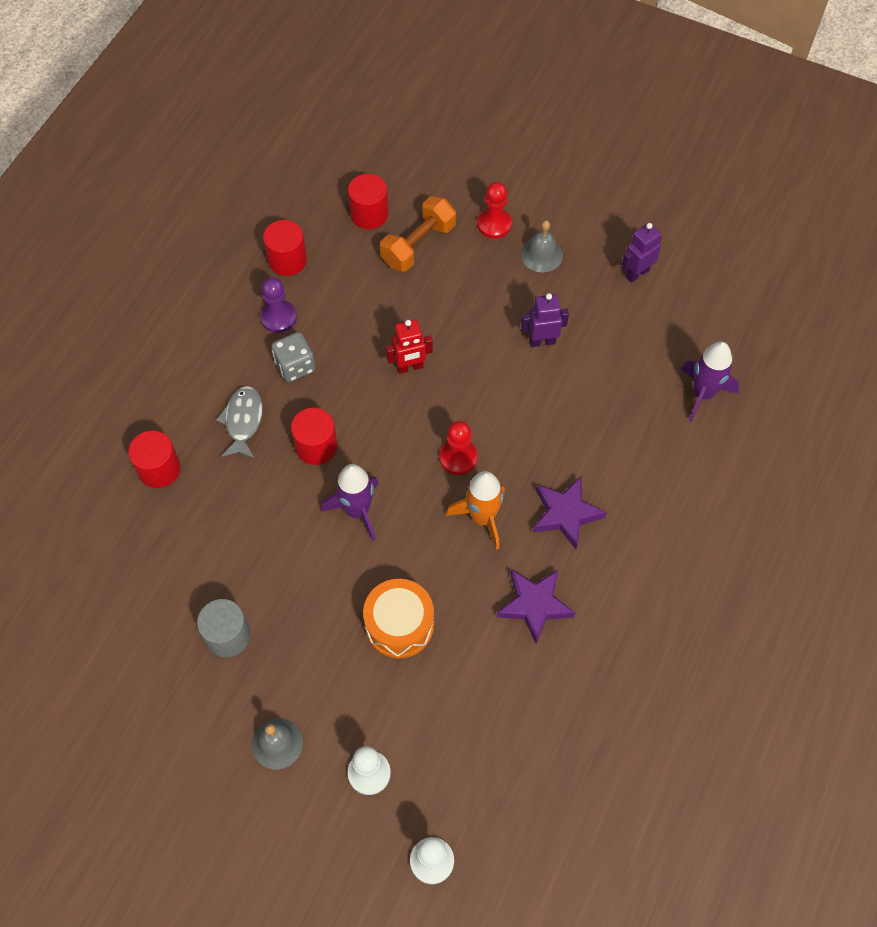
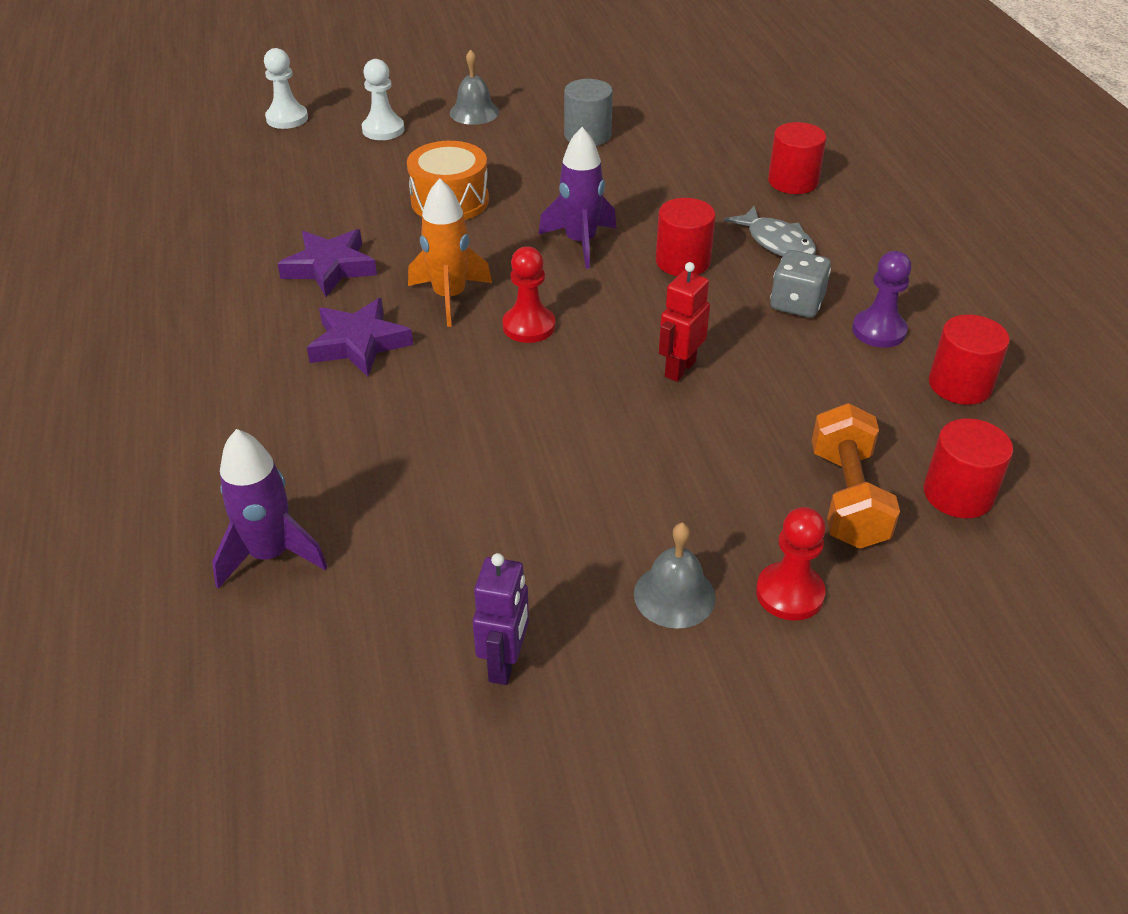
camera: 140 degrees right, 20 degrees down
purple robot [521,293,569,347] -> none

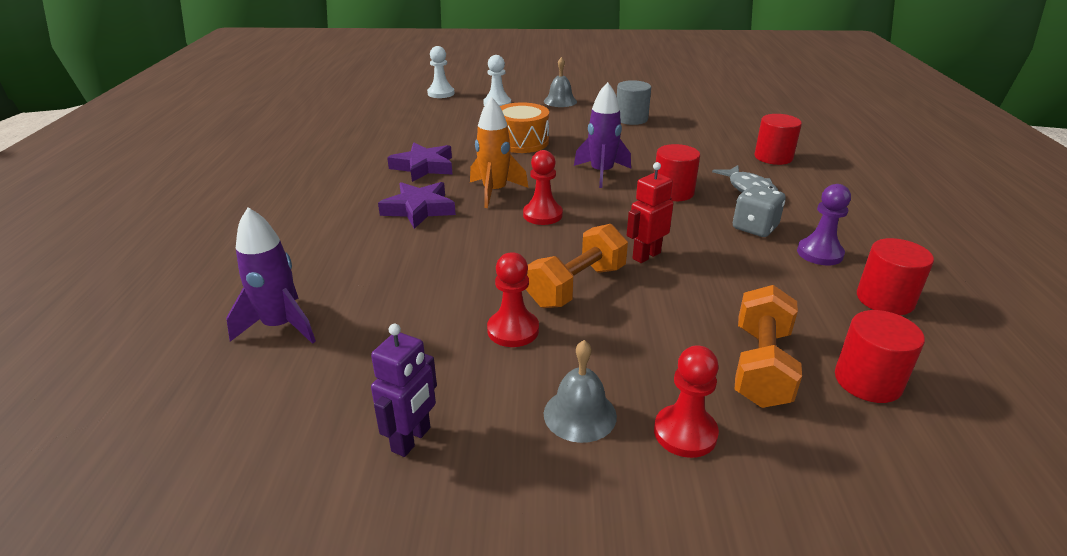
camera: 15 degrees right, 10 degrees down
none -> red pawn [487,252,539,347]
none -> orange dumbbell [526,224,628,308]

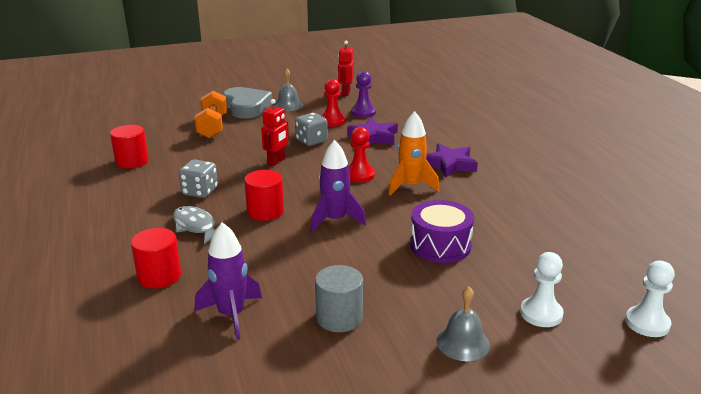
camera: 160 degrees right, 5 degrees down
purple rocket [226,207,316,344] -> purple rocket moved to [195,222,262,340]
purple robot [371,324,437,457] -> red robot [338,41,354,96]
purple star [387,143,453,182] -> purple star moved to [347,118,398,145]
orange drum [500,102,549,153] -> purple drum [410,200,474,263]
orange dumbbell [526,224,628,308] -> grey dice [295,113,328,146]
red pawn [654,345,719,458] -> grey heart [223,87,272,119]
purple pawn [797,184,851,265] -> purple pawn moved to [351,71,376,118]
red cylinder [835,310,925,403] -> none

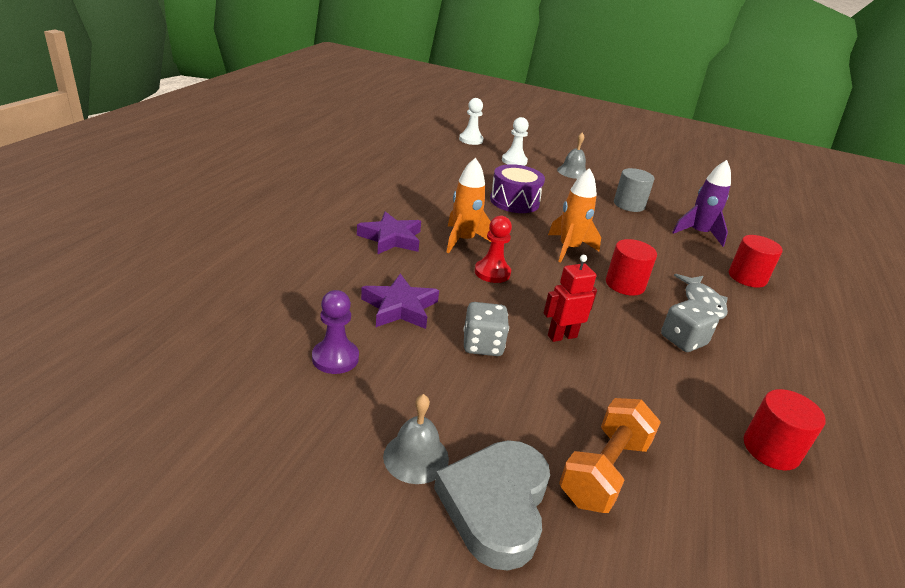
camera: 145 degrees left, 5 degrees up
purple rocket [311,140,366,232] -> orange rocket [548,168,601,263]
red pawn [322,79,345,127] -> none
red robot [338,41,354,96] -> none

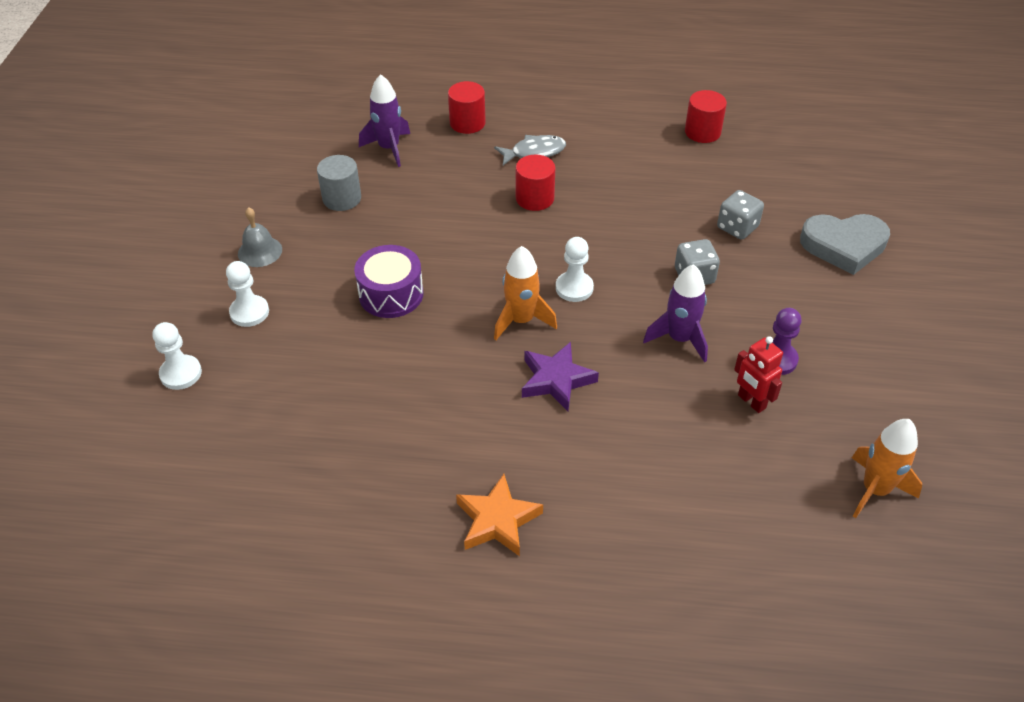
camera: 100 degrees left, 15 degrees up
purple star [361,273,439,329] -> purple rocket [643,264,708,363]
grey bell [383,394,449,484] -> none
red pawn [475,216,512,283] -> white pawn [556,237,594,302]
red robot [544,255,597,342] -> red robot moved to [734,336,783,413]
orange rocket [548,168,601,263] -> orange rocket moved to [852,419,922,518]
orange dumbbell [559,398,661,513] -> none
grey dice [661,299,719,352] -> grey dice moved to [717,190,764,240]
none -> orange star [456,474,543,556]

